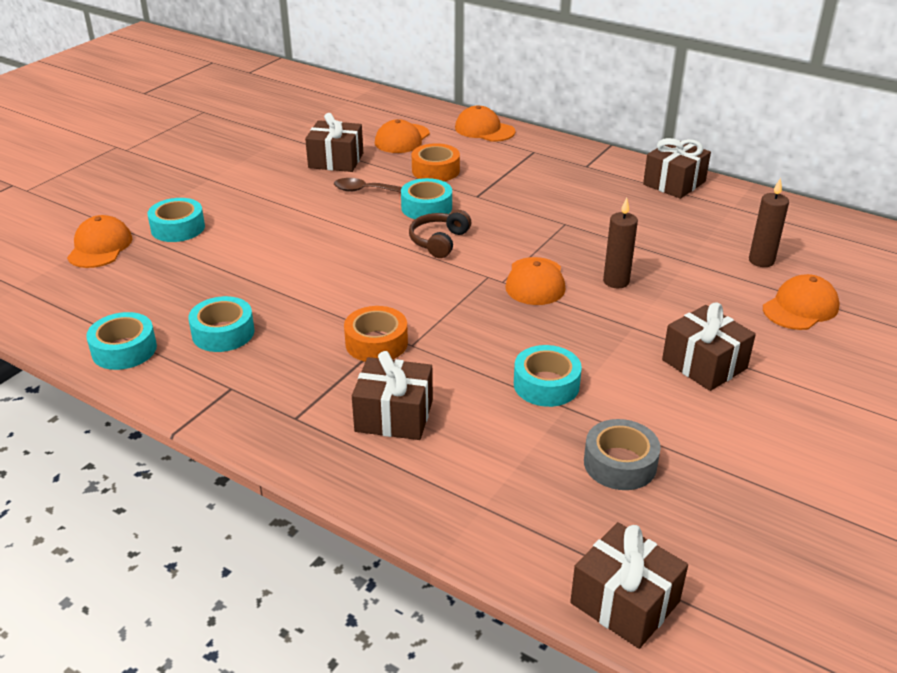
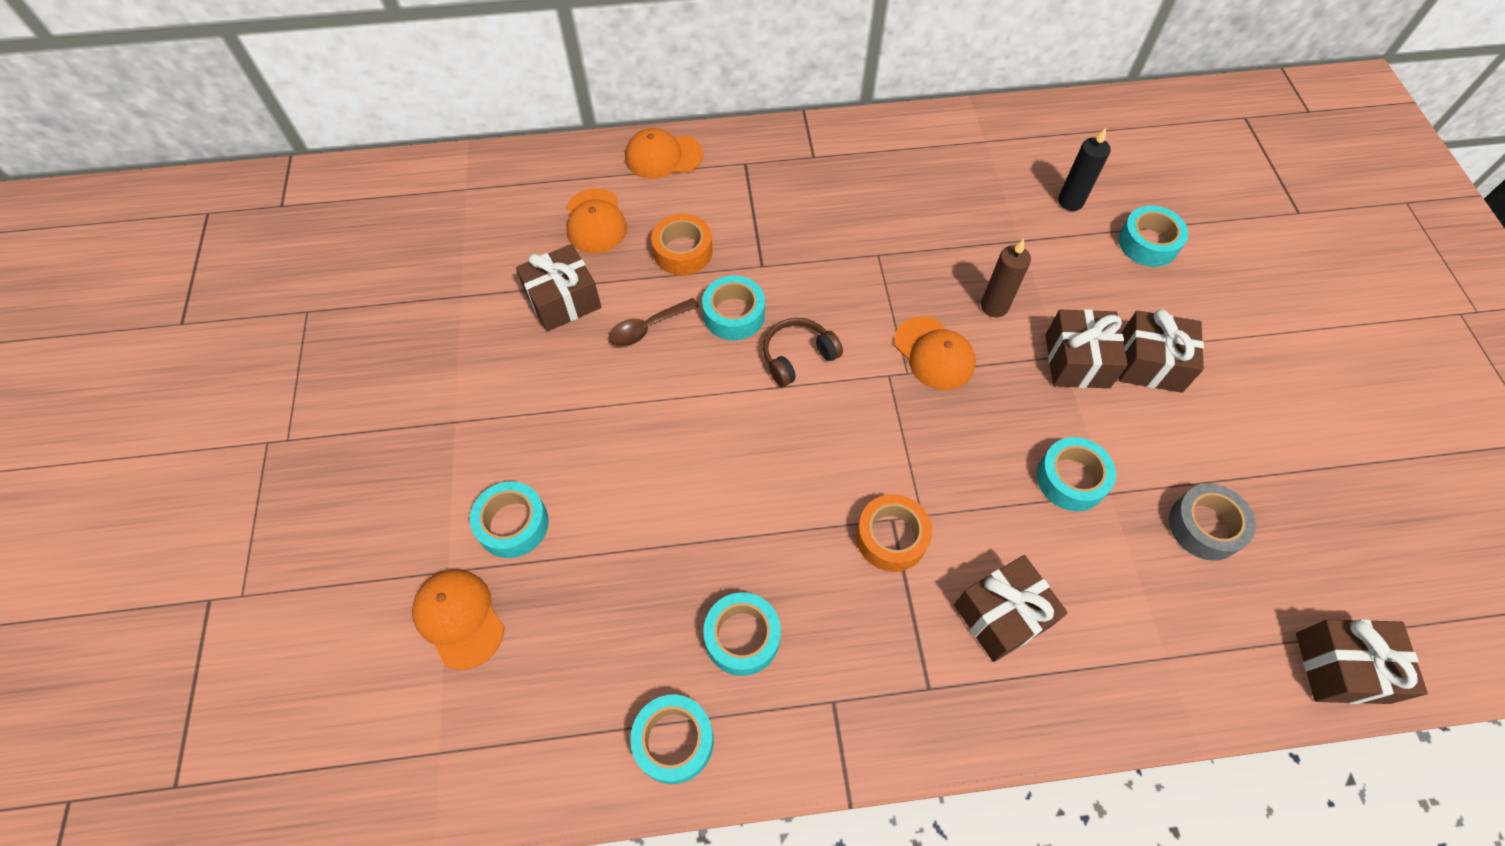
camera: 40 degrees left, 25 degrees up
brown headphones [409,210,471,258] -> brown headphones turned 75 degrees clockwise [763,318,843,387]
brown gift [643,138,711,199] -> brown gift moved to [1045,309,1128,388]
brown candle [749,178,789,267] -> black candle [1058,128,1111,211]
orange cap [763,274,840,330] -> turquoise tape [1118,206,1189,267]

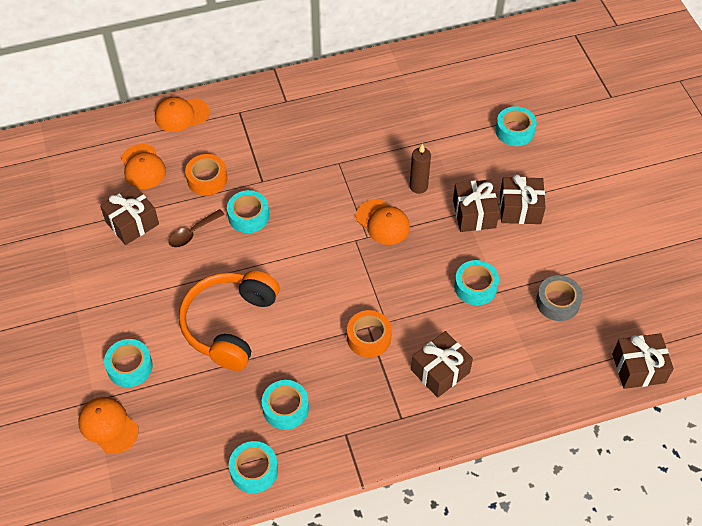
camera: 10 degrees left, 5 degrees down
brown headphones [763,318,843,387] -> none
black candle [1058,128,1111,211] -> none
none -> orange headphones [179,271,280,371]

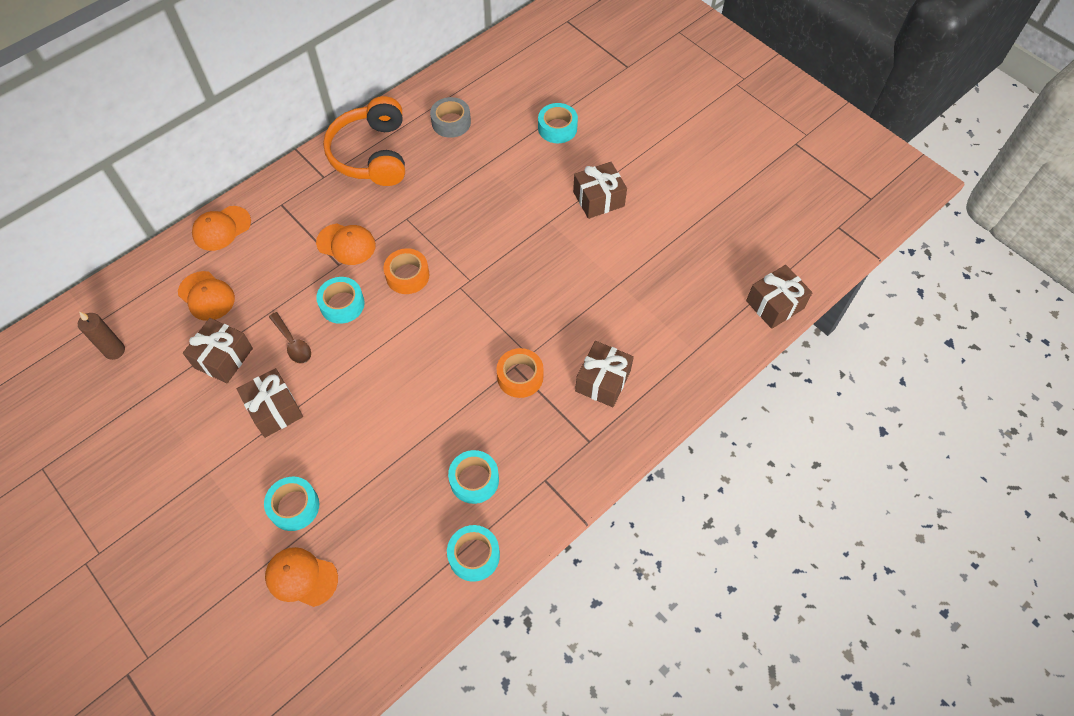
camera: 25 degrees left, 5 degrees up
brown spoon [168,209,225,248] -> brown spoon turned 60 degrees counterclockwise [269,312,311,363]
orange headphones [179,271,280,371] -> orange headphones moved to [323,96,405,186]
orange tape [185,154,227,196] -> orange tape moved to [383,248,429,294]
orange cap [356,199,410,245] -> orange cap moved to [316,223,376,265]
brown candle [410,144,431,194] -> brown candle moved to [78,312,125,360]
brown gift [453,179,500,232] -> brown gift moved to [237,368,303,438]
turquoise tape [454,260,499,305] -> none
grey tape [536,275,583,321] -> grey tape moved to [430,97,471,138]

